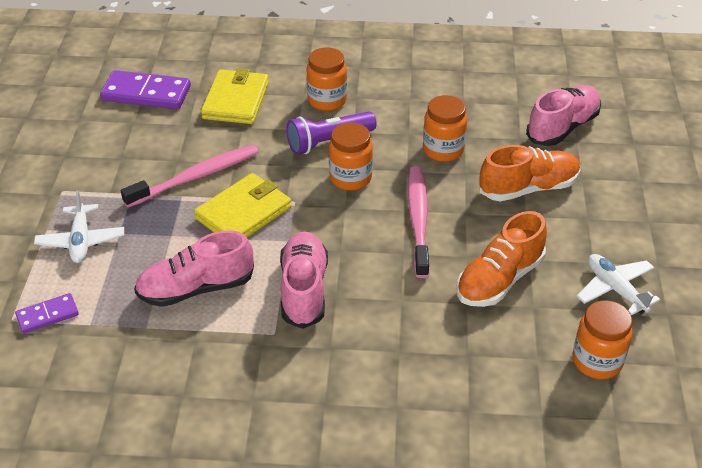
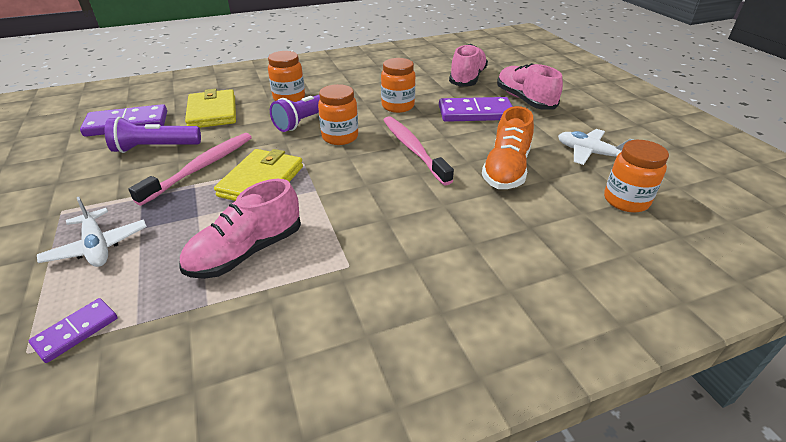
camera: 25 degrees left, 5 degrees down
pink shoe [280,232,328,329] -> pink shoe moved to [497,63,563,110]
orange shoe [479,145,581,201] -> purple domino [439,97,513,122]
none -> purple flashlight [105,117,201,153]

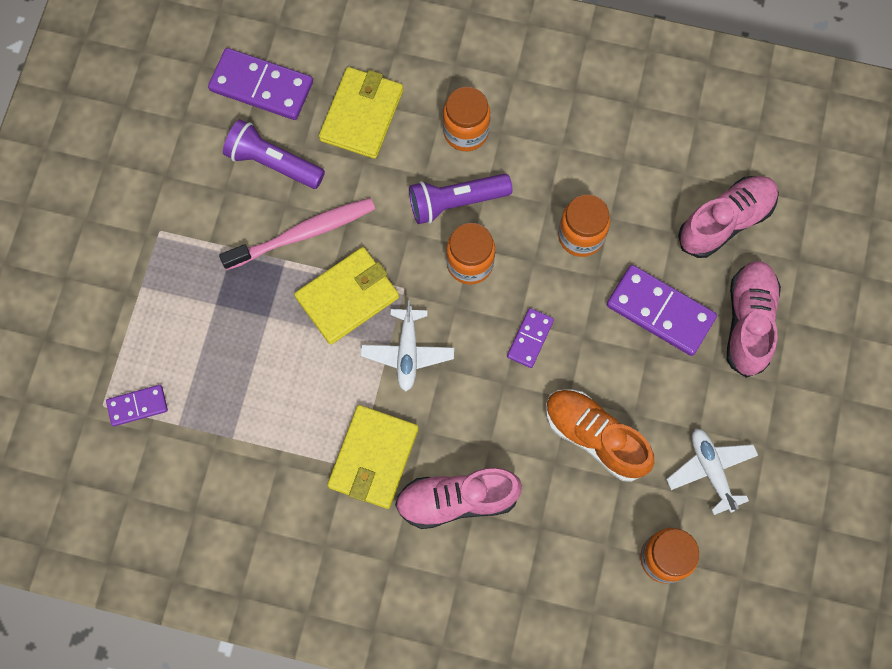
camera: 35 degrees right, 35 degrees up
white plane [37,197,147,267] -> white plane moved to [361,300,454,391]
pink shoe [179,179,301,279] -> pink shoe moved to [395,468,522,529]
pink toothbrush [383,116,454,185] -> purple domino [507,308,554,368]
orange shoe [482,106,534,189] -> orange shoe turned 75 degrees clockwise [546,389,654,482]
none -> yellow wallet [327,405,419,509]

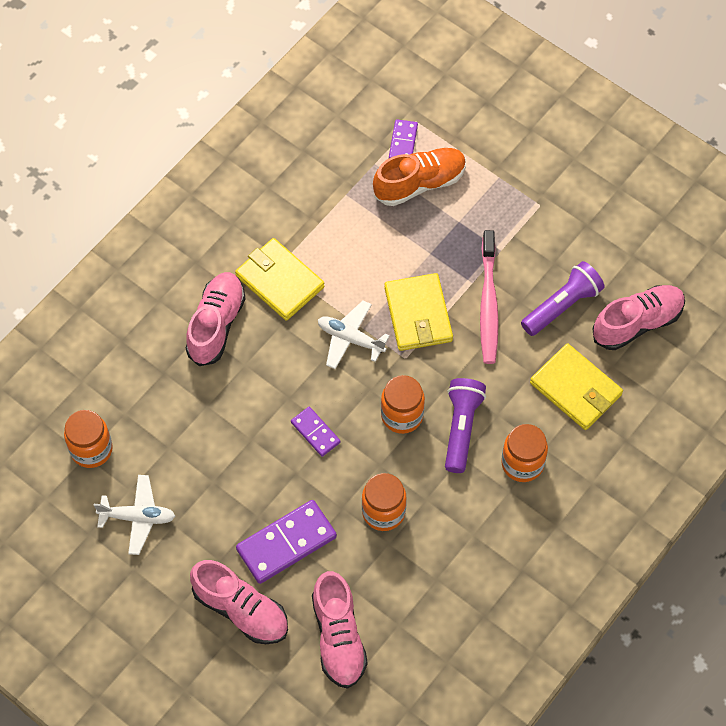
camera: 115 degrees right, 10 degrees down
purple domino [208,48,313,120] -> pink shoe [592,285,685,350]
orange shoe [546,389,654,482] -> orange shoe moved to [373,148,466,206]

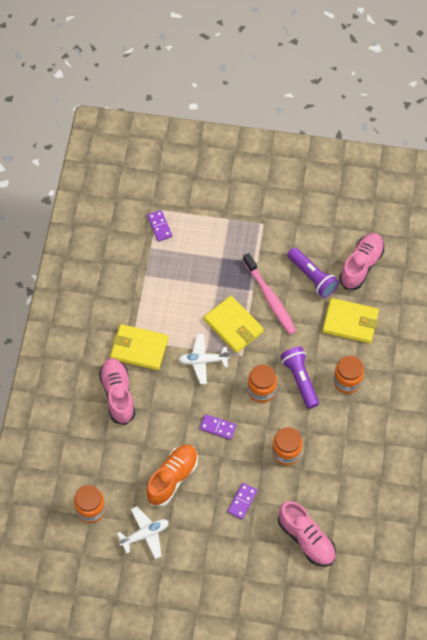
camera: 30 degrees left, 0 degrees up
pink shoe [190,560,288,644] -> none
purple domino [236,500,337,584] -> purple domino [227,483,257,519], size x0.56
orange shoe [373,148,466,206] -> orange shoe moved to [146,445,198,507]
purple flashlight [521,261,604,336] -> purple flashlight turned 120 degrees clockwise [287,247,339,298]

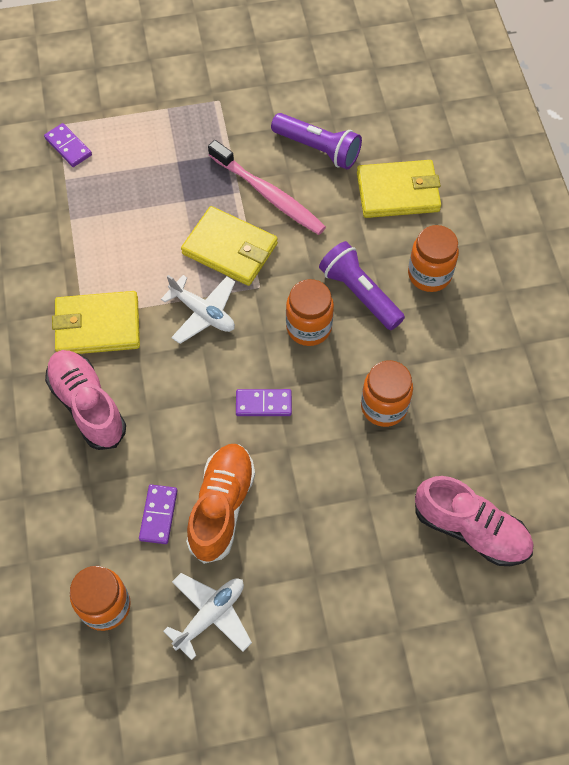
camera: 20 degrees left, 0 degrees up
white plane [178,334,230,384] -> white plane turned 120 degrees counterclockwise [161,275,235,344]
purple domino [227,483,257,519] -> purple domino moved to [139,485,178,544]
pink shoe [339,233,384,290] -> none

